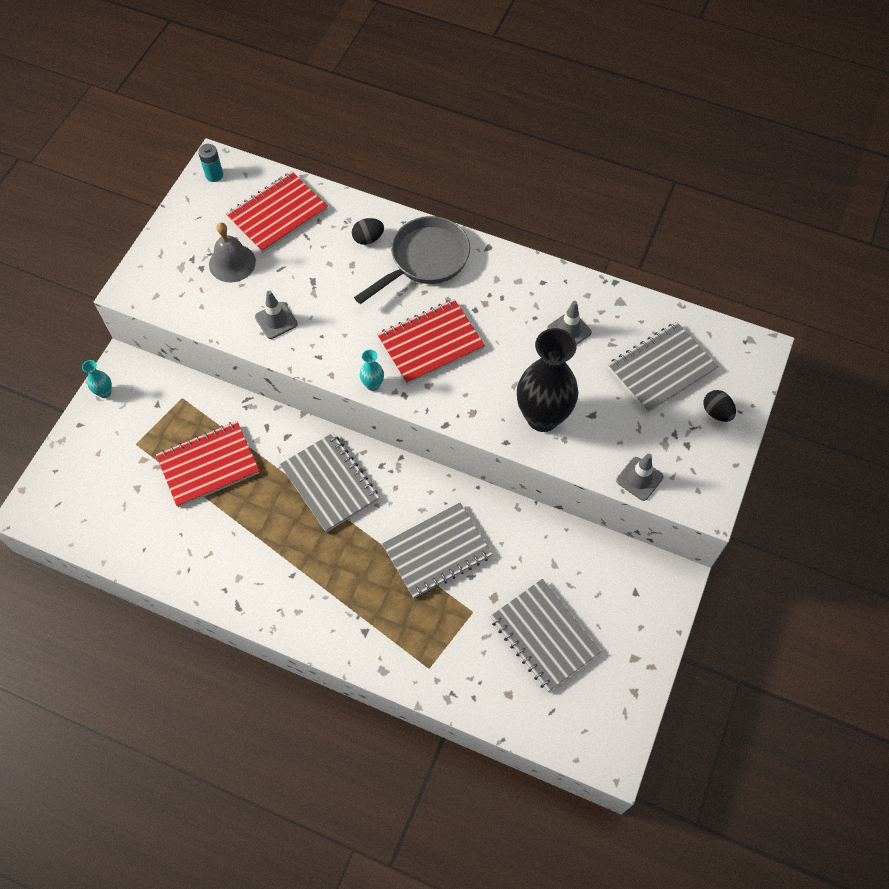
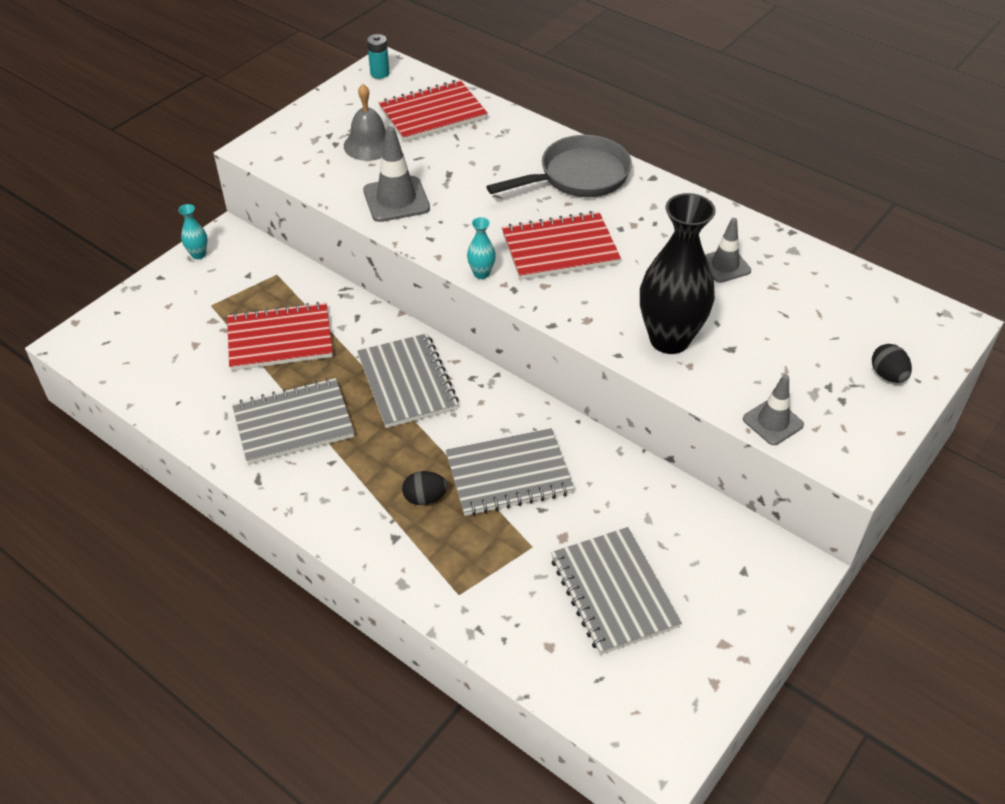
camera: 15 degrees right, 15 degrees down
grey traffic cone [255,290,298,339] -> grey traffic cone [363,126,430,222], size x1.52
black egg [352,218,384,245] -> black egg moved to [402,471,447,505]
grey notebook [608,322,718,413] -> grey notebook moved to [232,378,354,464]

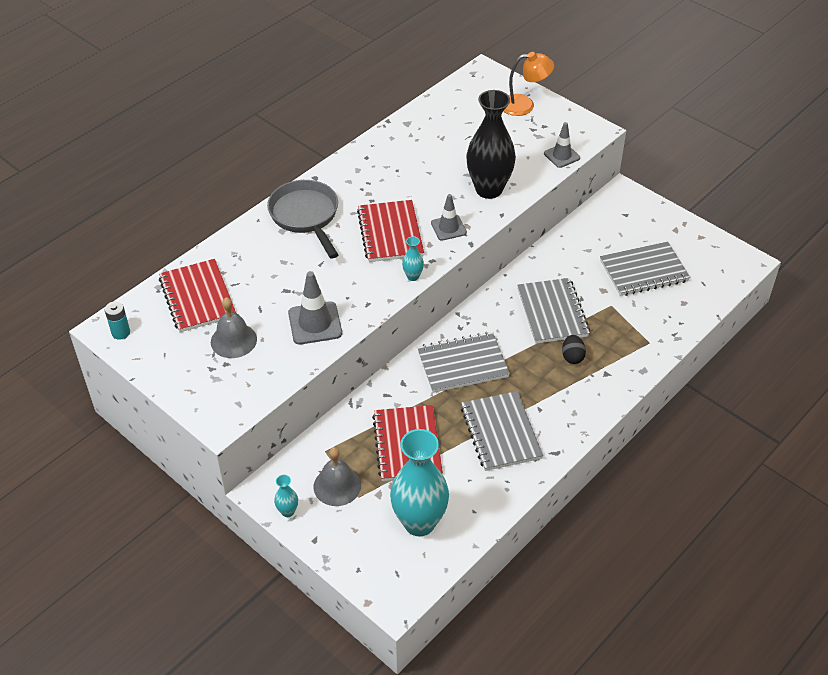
camera: 85 degrees left, 0 degrees up
grey traffic cone [705,218,751,283] -> grey traffic cone moved to [431,194,467,241]
black egg [872,344,912,383] -> orange lamp [503,52,554,116]
none -> grey bell [314,447,361,506]
none -> turquoise vase [390,429,449,536]

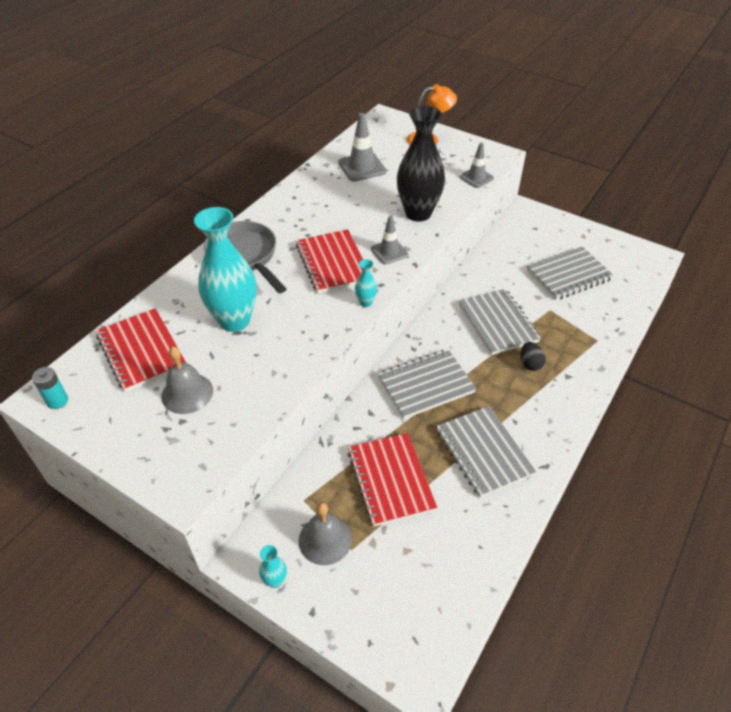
camera: 10 degrees left, 0 degrees up
grey traffic cone [288,271,342,344] -> grey traffic cone moved to [338,113,386,181]
turquoise vase [390,429,449,536] -> turquoise vase moved to [194,207,257,332]

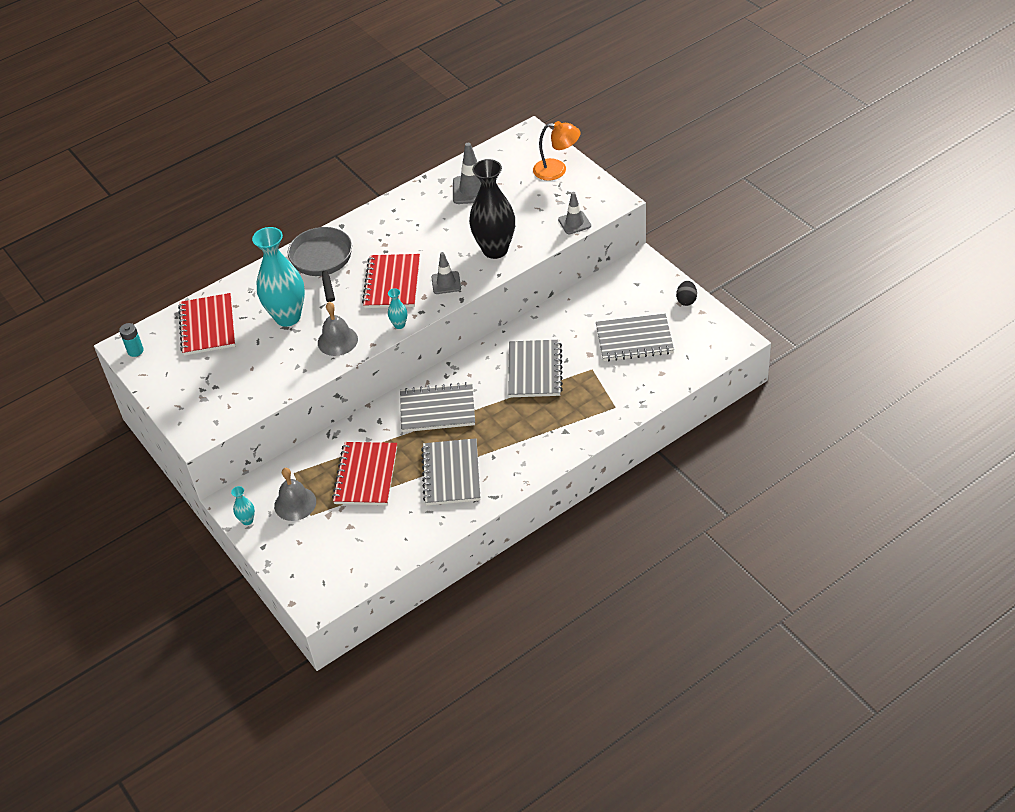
camera: 25 degrees right, 0 degrees up
grey bell [161,347,213,414] -> grey bell moved to [318,302,358,356]
black egg [521,342,546,371] -> black egg moved to [676,281,697,306]

